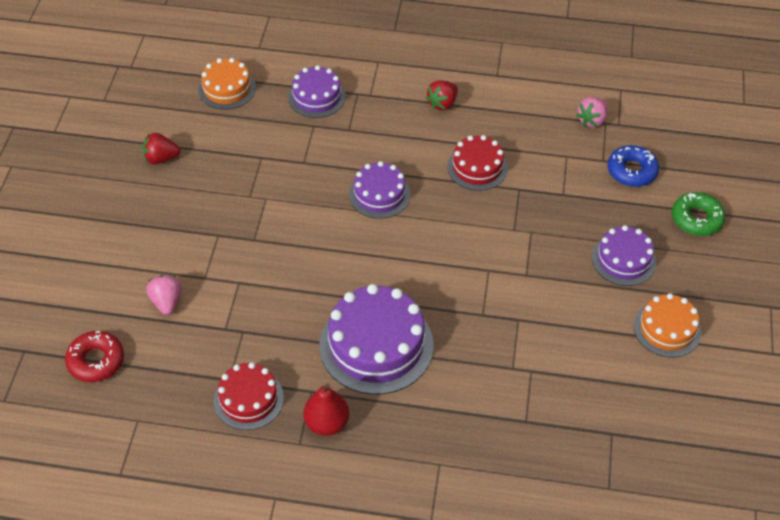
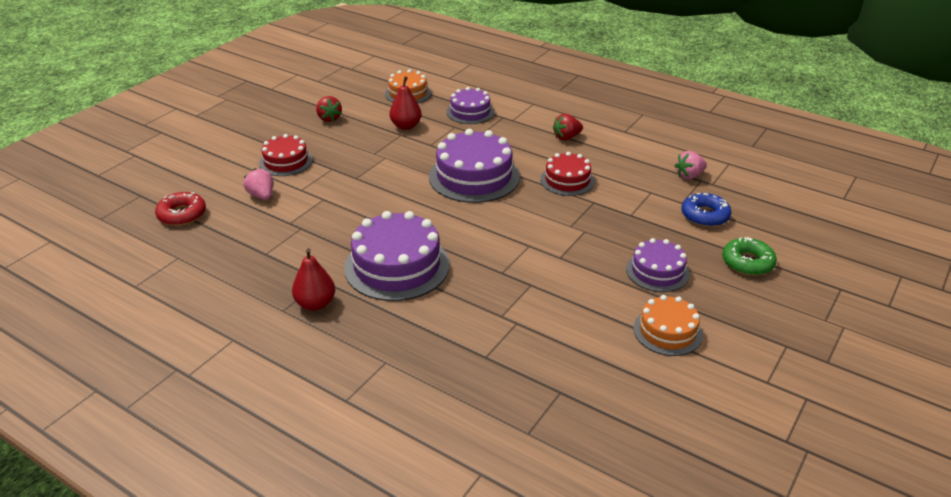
camera: 25 degrees right, 15 degrees down
red strawberry [142,133,181,165] -> red strawberry turned 135 degrees counterclockwise [316,96,342,122]
pink strawberry [146,275,182,315] -> pink strawberry turned 45 degrees counterclockwise [243,168,273,200]
red cake [214,362,284,430] -> red cake moved to [259,134,313,176]
purple cake [349,161,410,219] -> purple cake [429,129,520,203], size x1.69
none -> red pear [390,76,422,130]

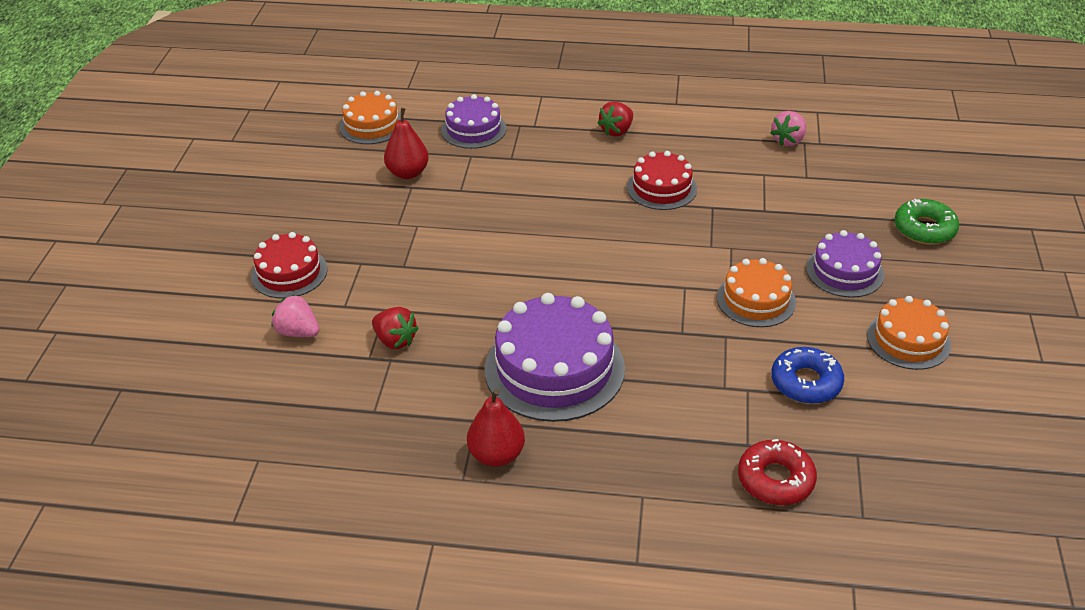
camera: 25 degrees left, 5 degrees up
red donut [155,192,206,226] -> red donut moved to [738,439,817,505]
red strawberry [316,96,342,122] -> red strawberry moved to [372,307,419,349]
purple cake [429,129,520,203] -> none
blue donut [681,193,731,227] -> blue donut moved to [771,347,844,404]
none -> orange cake [717,258,796,327]

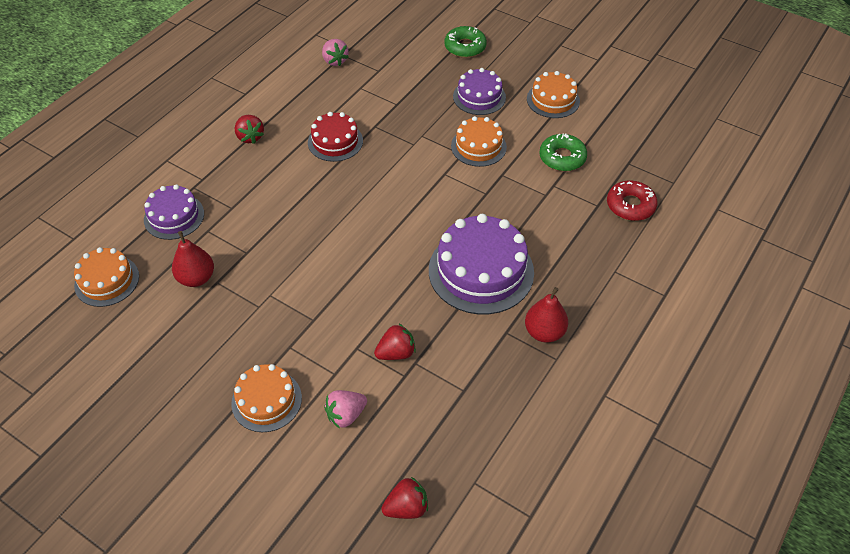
camera: 65 degrees left, 10 degrees up
red cake [251,232,327,298] -> orange cake [231,364,302,432]
blue donut [771,347,844,404] -> green donut [539,133,587,171]
none -> red strawberry [381,477,428,519]

